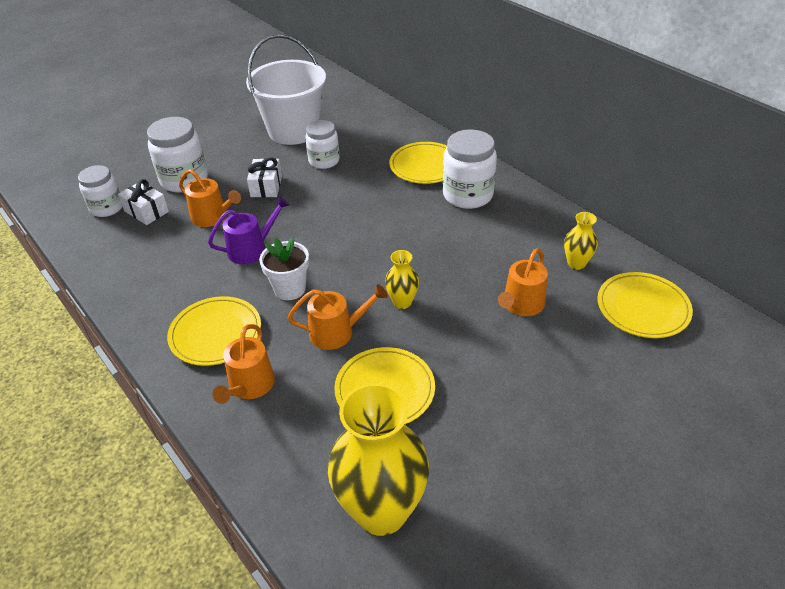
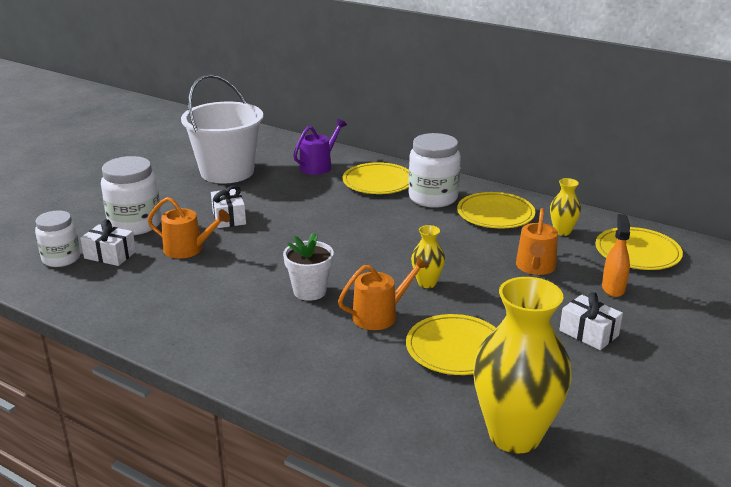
camera: 20 degrees left, 15 degrees down
yellow plate [167,296,261,366] -> yellow plate moved to [457,192,535,228]
purple watering can [208,196,290,264] -> purple watering can moved to [293,119,347,175]
orange watering can [212,324,275,404] -> none
white jar [305,120,340,169] -> none
none -> white gift [559,292,623,350]
none -> orange spray bottle [602,214,630,297]

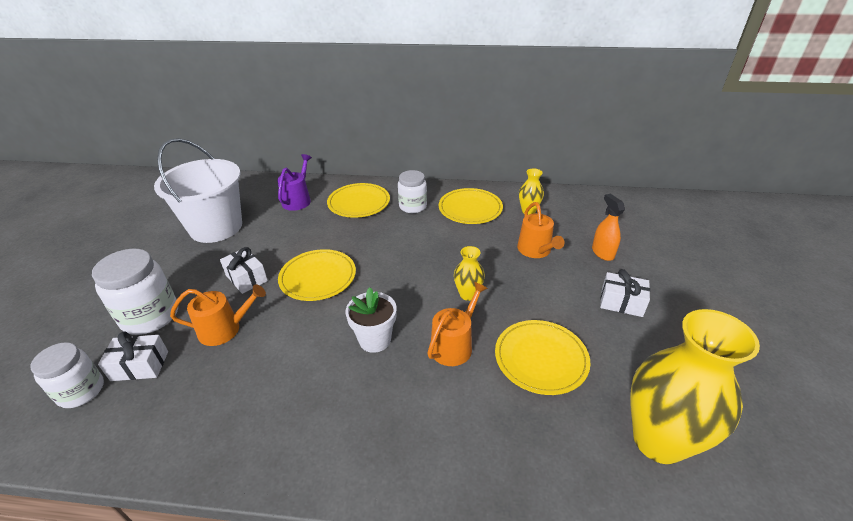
camera: 25 degrees left, 10 degrees up
white jar [408,133,461,208] -> white jar [398,170,427,213], size x0.67
yellow plate [595,227,683,270] -> yellow plate moved to [278,249,356,301]

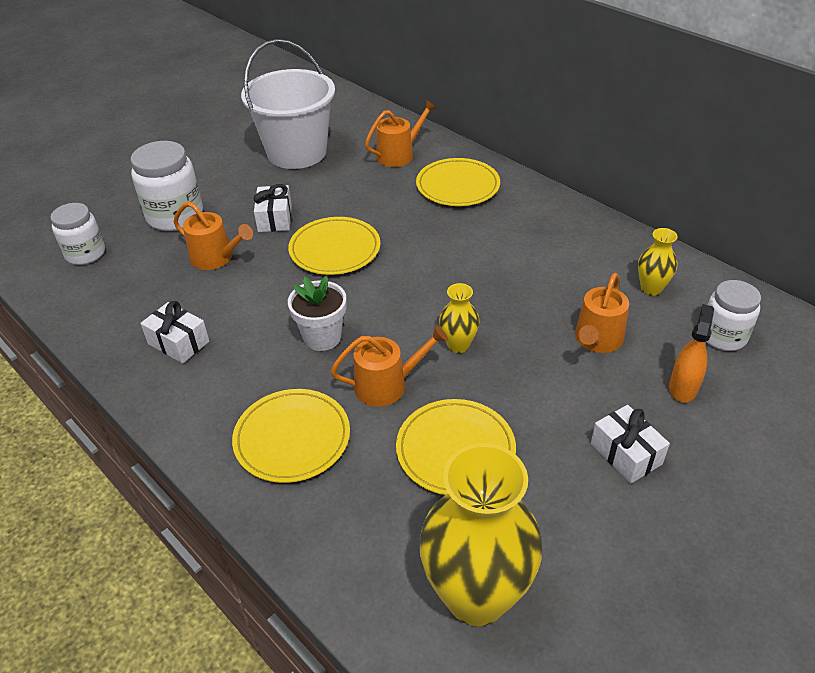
camera: 40 degrees right, 5 degrees up
white gift [98,331,168,381] -> white gift moved to [140,301,209,363]
purple watering can [277,154,312,211] -> orange watering can [365,100,437,167]
white jar [398,170,427,213] -> white jar moved to [706,280,761,351]
yellow plate [439,188,503,224] -> yellow plate moved to [232,389,350,483]

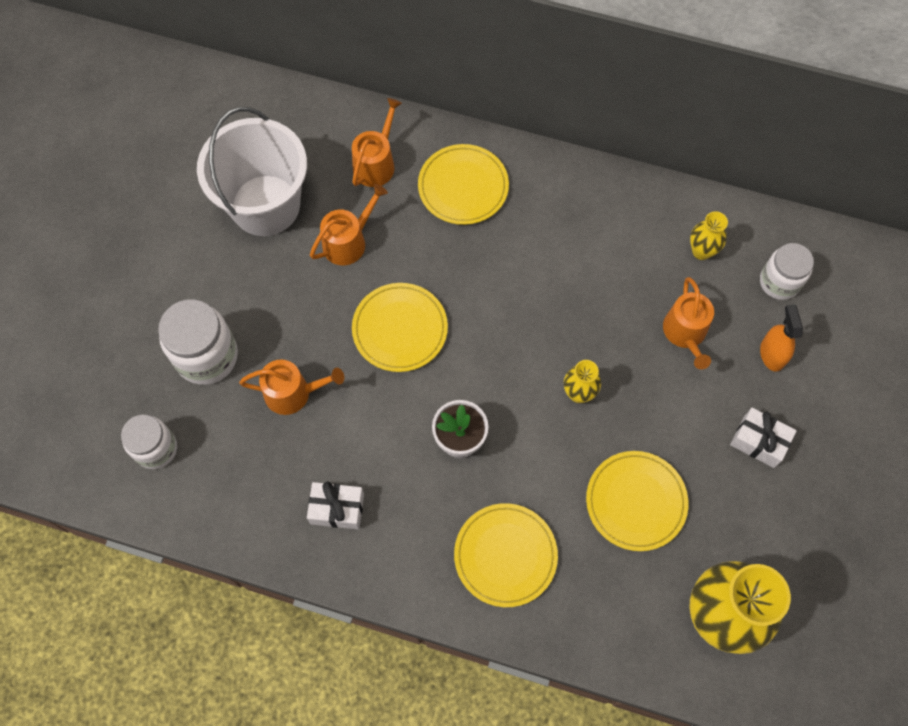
camera: 30 degrees left, 25 degrees up
white gift [253,184,292,232] -> none
orange watering can [331,325,448,407] -> orange watering can moved to [310,184,388,265]

